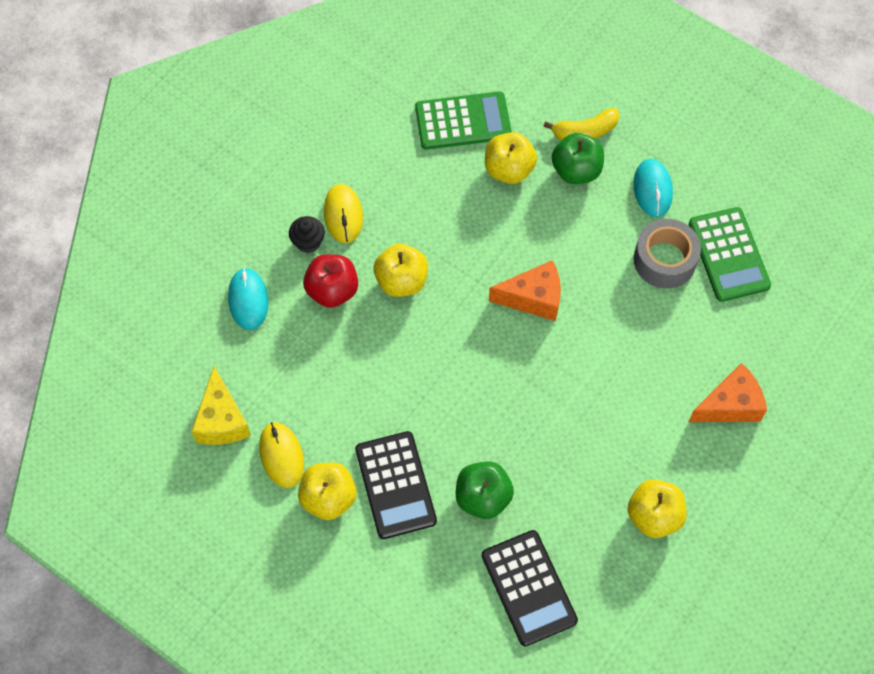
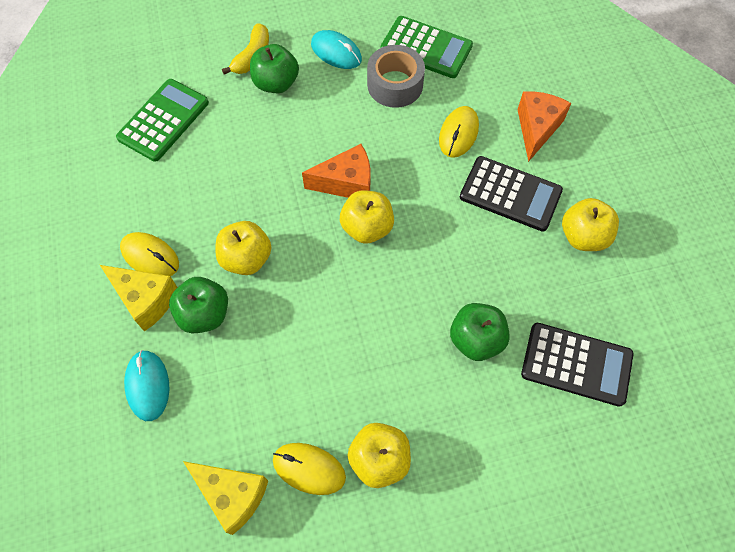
camera: 50 degrees left, 0 degrees up
turquoise mouse [228,268,269,330] -> turquoise mouse turned 45 degrees clockwise [124,350,170,421]
black cupcake [289,216,325,253] -> yellow cheese [100,265,178,332]
red apple [303,254,358,308] -> green apple [169,277,228,333]
black calculator [355,431,437,539] -> black calculator moved to [460,156,563,232]
yellow apple [485,132,537,184] -> yellow apple moved to [340,190,394,244]
orange cheese [489,260,561,321] -> orange cheese turned 45 degrees clockwise [302,144,370,198]
none -> yellow mouse [439,106,479,158]

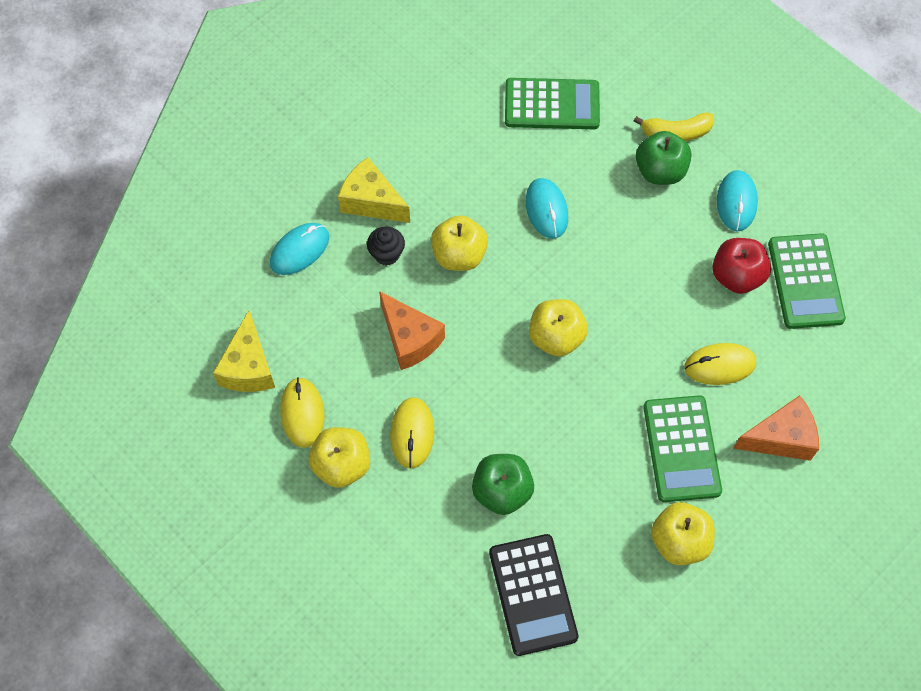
camera: 60 degrees right, 0 degrees up
yellow cheese [100,265,178,332] -> yellow cheese turned 120 degrees clockwise [338,157,410,223]
yellow mouse [120,232,179,276] -> yellow mouse moved to [390,397,434,469]
green apple [169,277,228,333] -> black cupcake [367,226,405,266]
orange cheese [302,144,370,198] -> orange cheese moved to [379,291,445,370]
grey tape [367,45,425,108] -> red apple [712,238,771,294]
black calculator [460,156,563,232] -> green calculator [643,395,722,502]
none -> turquoise mouse [525,178,568,239]

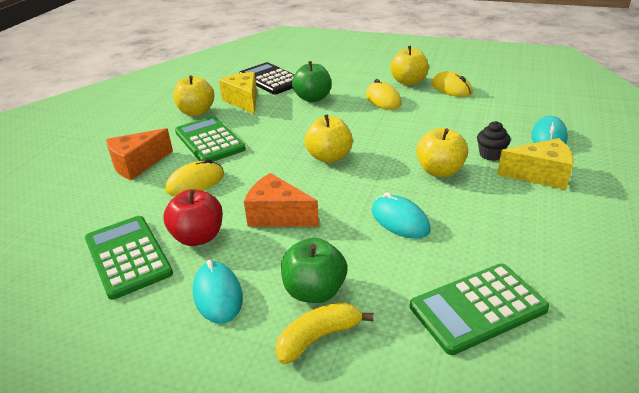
camera: 155 degrees right, 30 degrees down
yellow cheese [213,310,275,392] -> yellow cheese moved to [219,72,257,114]
orange cheese [379,291,445,370] -> orange cheese moved to [244,173,319,227]

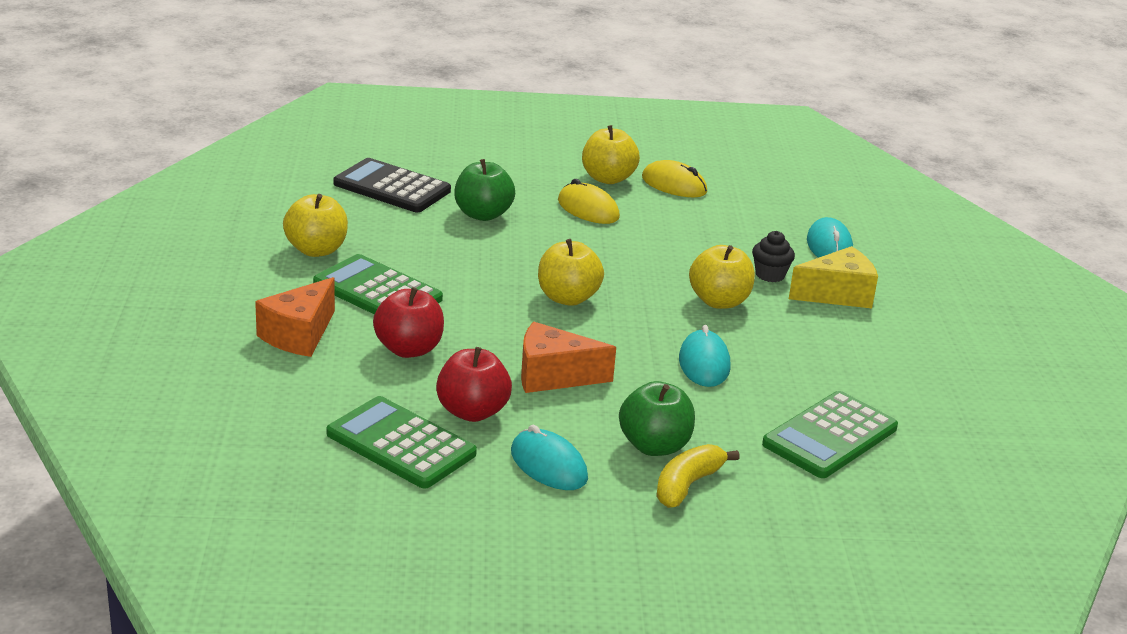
camera: 25 degrees left, 5 degrees down
yellow mouse [165,159,224,196] -> red apple [373,287,444,358]
yellow cheese [219,72,257,114] -> none
turquoise mouse [372,192,431,239] -> turquoise mouse turned 60 degrees clockwise [679,325,730,387]

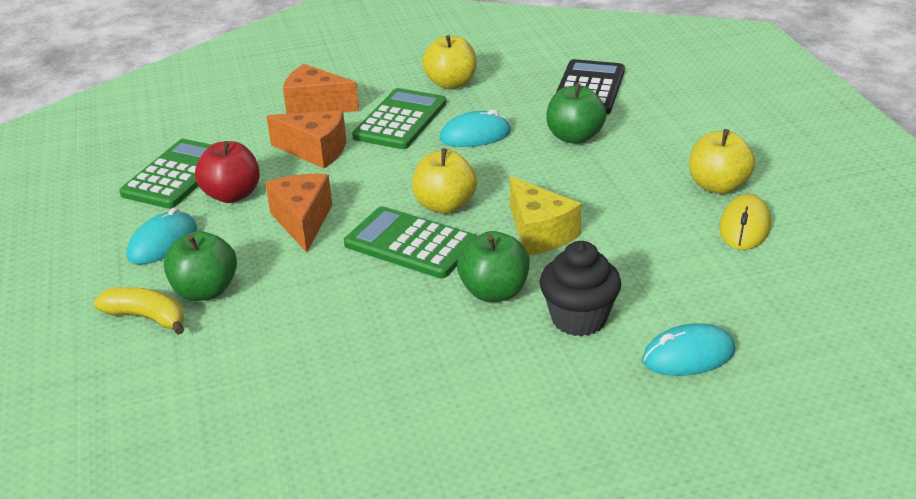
camera: 80 degrees right, 5 degrees up
red apple [373,287,444,358] -> orange cheese [267,110,346,169]
yellow mouse [558,179,620,224] -> none
turquoise mouse [679,325,730,387] -> turquoise mouse moved to [440,109,511,147]
yellow apple [689,245,755,309] -> green apple [457,231,530,302]
black cupcake [752,231,795,282] -> black cupcake [539,241,621,337], size x1.60
green calculator [762,391,898,478] -> green calculator moved to [344,206,477,278]
yellow cheese [789,246,878,308] -> yellow cheese moved to [510,176,581,255]

